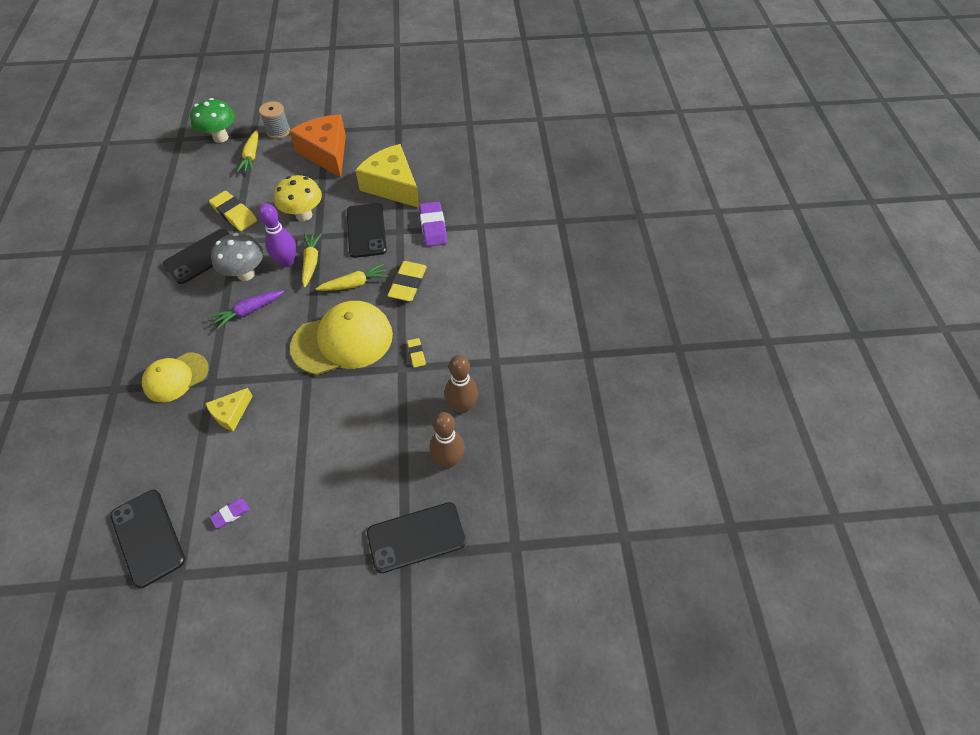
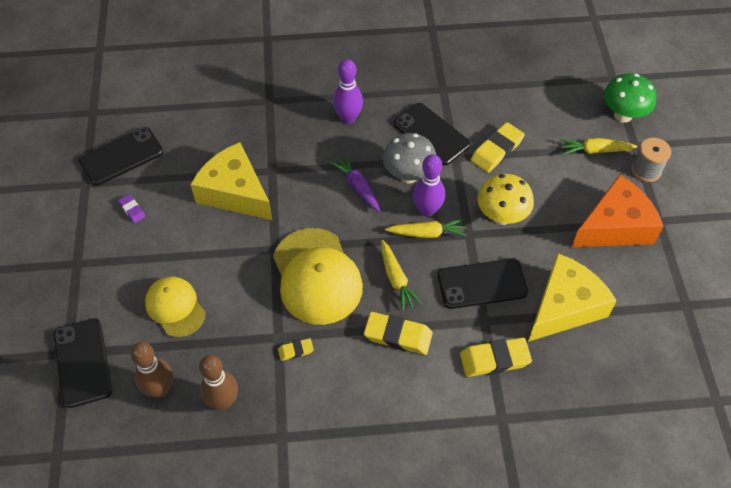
camera: 90 degrees right, 0 degrees up
yellow cap [142,352,209,402] -> yellow cap moved to [145,276,205,337]
yellow cheese [205,388,253,432] -> yellow cheese [190,142,272,220], size x2.00
purple eraser [419,202,447,247] -> yellow eraser [460,337,532,377]
none -> purple bowling pin [333,59,363,124]

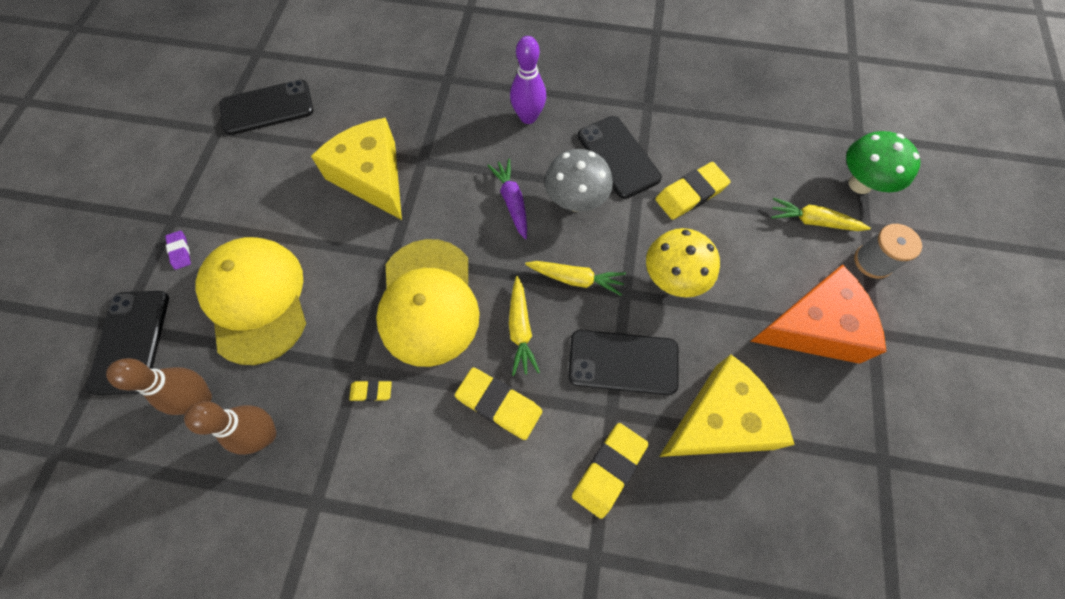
camera: 15 degrees right, 10 degrees up
purple eraser [118,194,146,223] -> purple eraser moved to [165,231,191,270]
yellow cap [145,276,205,337] -> yellow cap [196,237,306,365], size x1.63
purple bowling pin [413,154,445,217] -> none
yellow eraser [460,337,532,377] -> yellow eraser turned 60 degrees counterclockwise [572,423,649,519]

